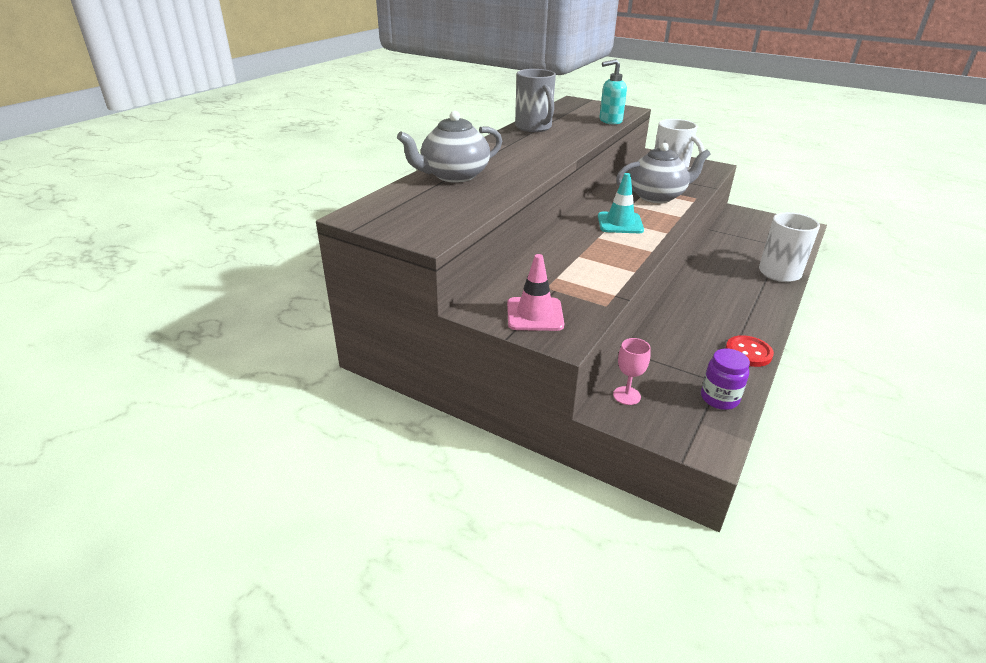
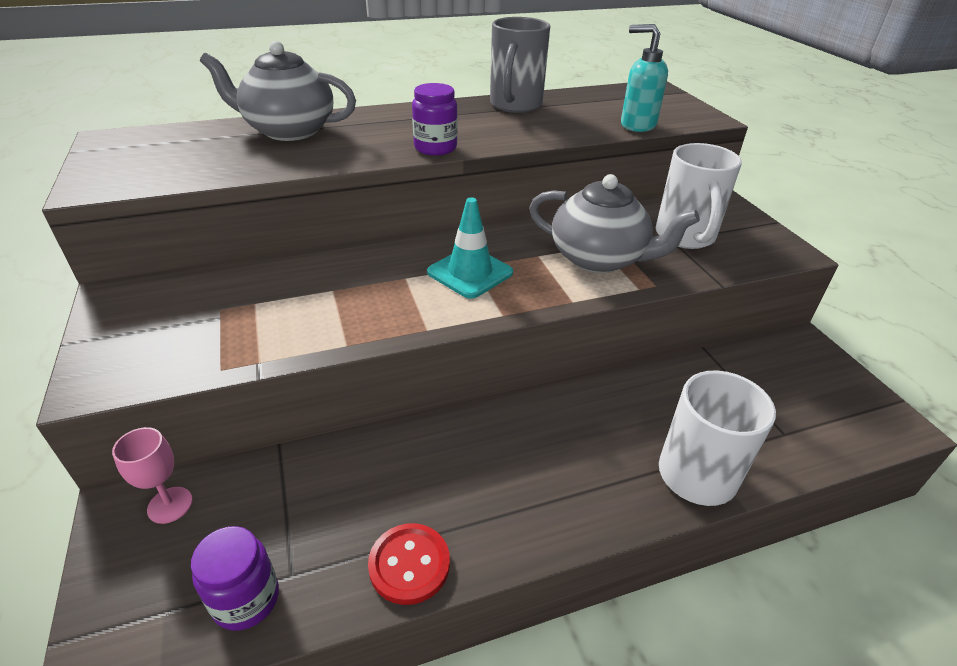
camera: 40 degrees right, 5 degrees up
pink traffic cone [507,254,564,331] -> none
none -> purple jar [412,83,457,156]

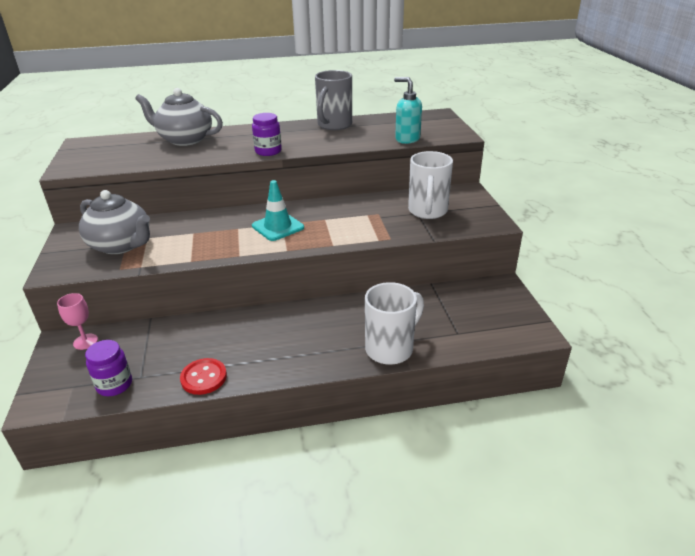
camera: 10 degrees right, 5 degrees down
grey teapot [529,174,700,273] -> grey teapot moved to [79,190,150,254]

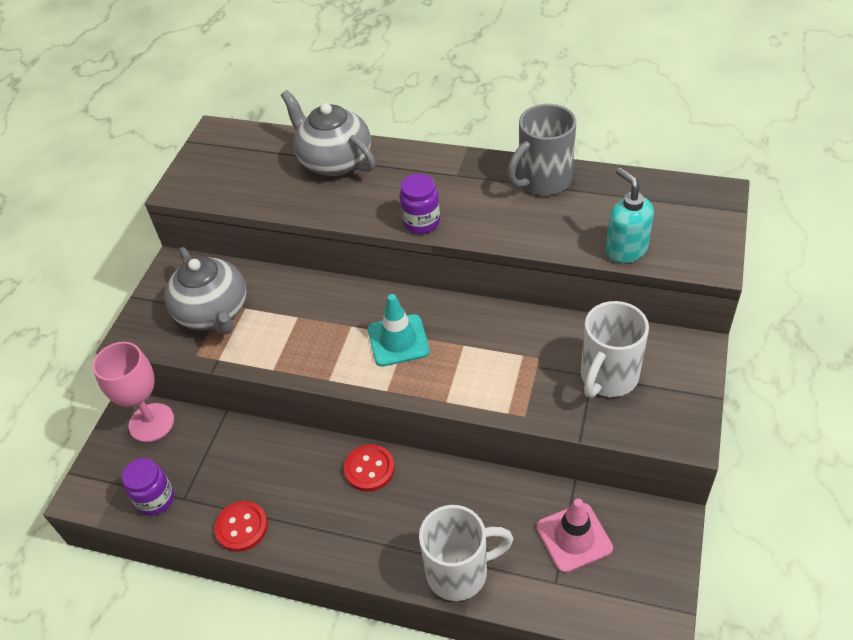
camera: 30 degrees right, 15 degrees up
pink goblet [57,293,98,350] -> pink goblet [93,342,174,442], size x1.72
none -> red button [344,444,395,492]
none -> pink traffic cone [537,499,613,573]

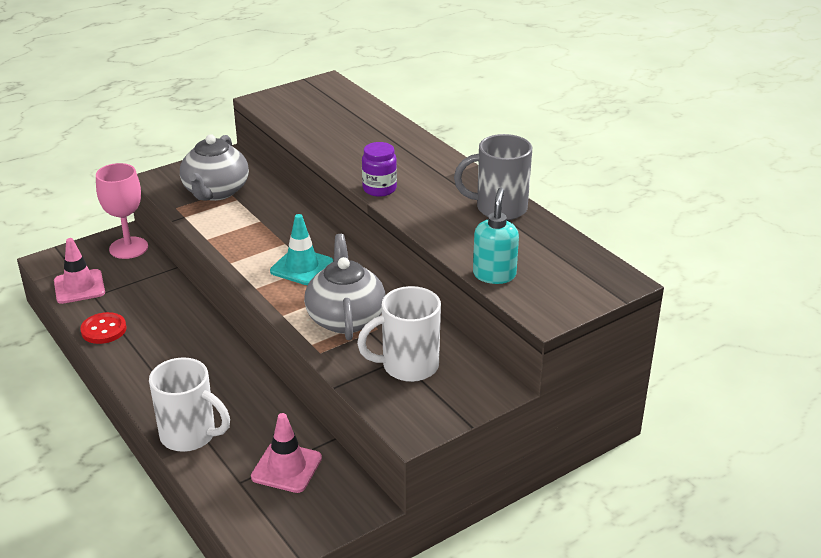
camera: 35 degrees right, 15 degrees down
purple jar [122,458,174,516] -> pink traffic cone [54,238,105,304]
grey teapot [281,90,375,176] -> grey teapot moved to [304,234,386,340]
red button [344,444,395,492] -> none

